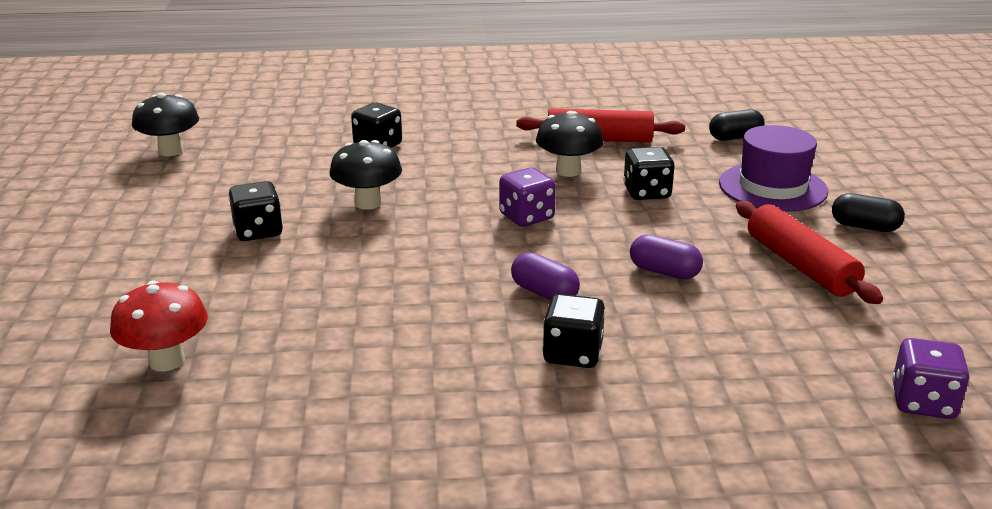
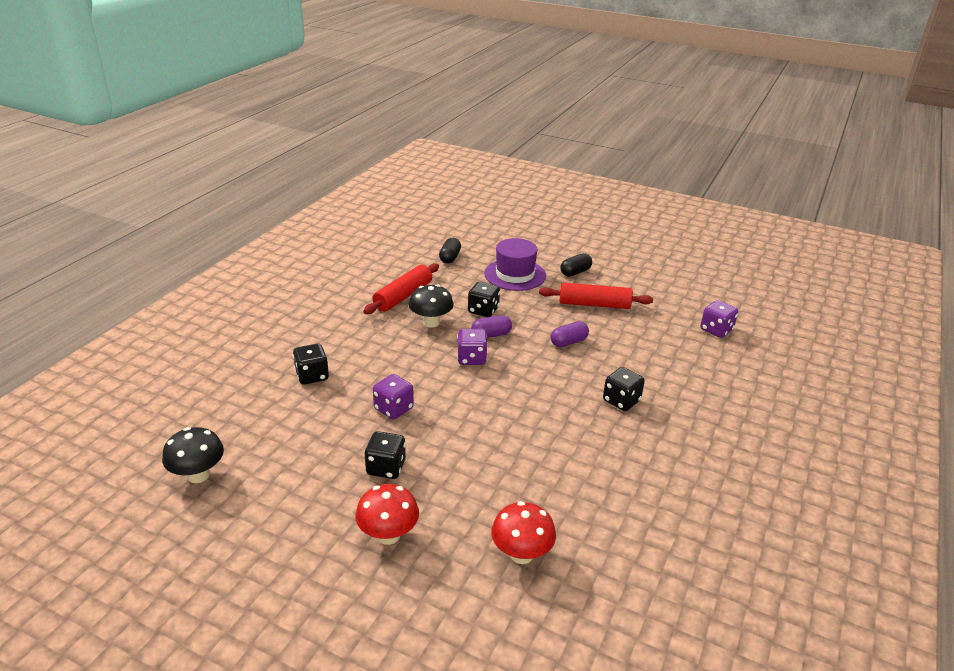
camera: 60 degrees left, 5 degrees up
black mushroom [329,140,402,210] -> purple dice [373,374,414,420]
purple capsule [511,252,580,300] -> purple capsule moved to [471,315,512,338]
none -> red mushroom [355,484,419,545]

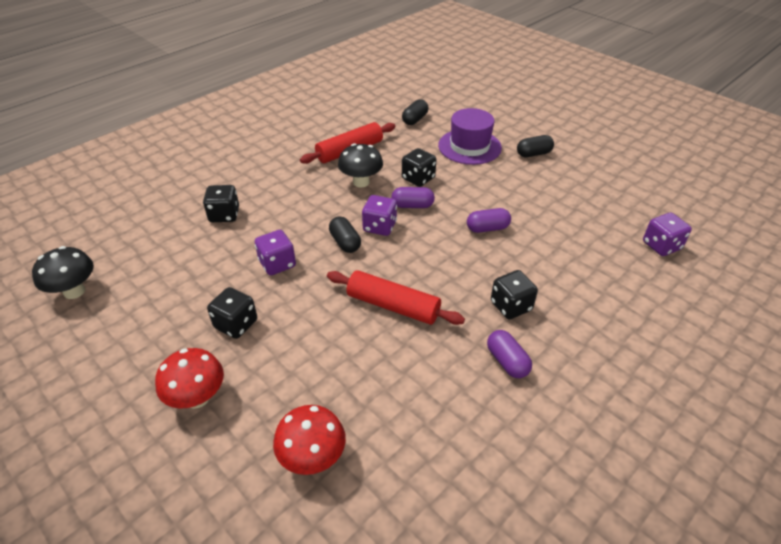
camera: 20 degrees right, 10 degrees up
red rolling pin [539,283,653,309] -> red rolling pin moved to [327,270,465,325]
none -> black capsule [329,216,361,253]
none -> purple capsule [487,330,532,378]

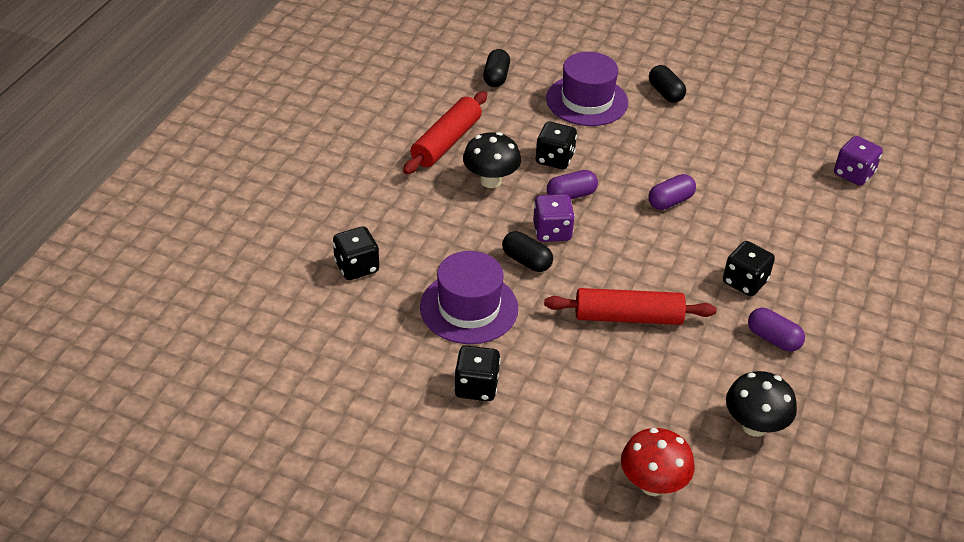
camera: 25 degrees left, 0 degrees up
black mushroom [32,246,94,299] -> black mushroom moved to [726,371,797,437]
red mushroom [155,348,224,408] -> none
purple dice [255,230,296,275] -> purple hat [420,251,518,344]
black capsule [517,135,554,157] -> black capsule turned 75 degrees counterclockwise [649,65,686,103]

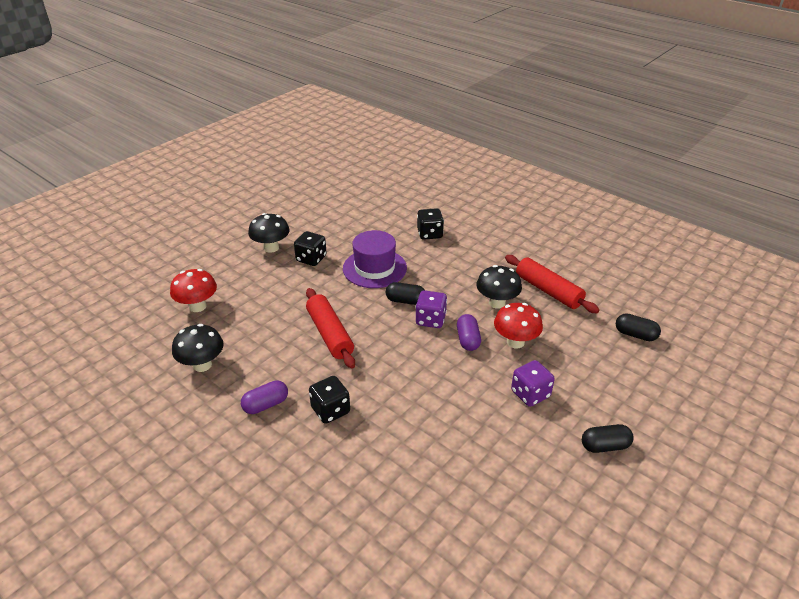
camera: 110 degrees right, 5 degrees down
black capsule [502,231,553,272] -> black capsule turned 45 degrees clockwise [386,282,425,305]
black dice [535,122,577,169] -> red mushroom [494,303,543,348]
red rolling pin [544,288,717,325] -> red rolling pin turned 45 degrees counterclockwise [306,288,355,369]
purple hat [546,52,628,126] -> none
purple capsule [648,174,696,210] -> none
purple dice [834,136,883,186] -> purple dice moved to [511,360,555,407]
none -> black mushroom [248,213,290,253]

